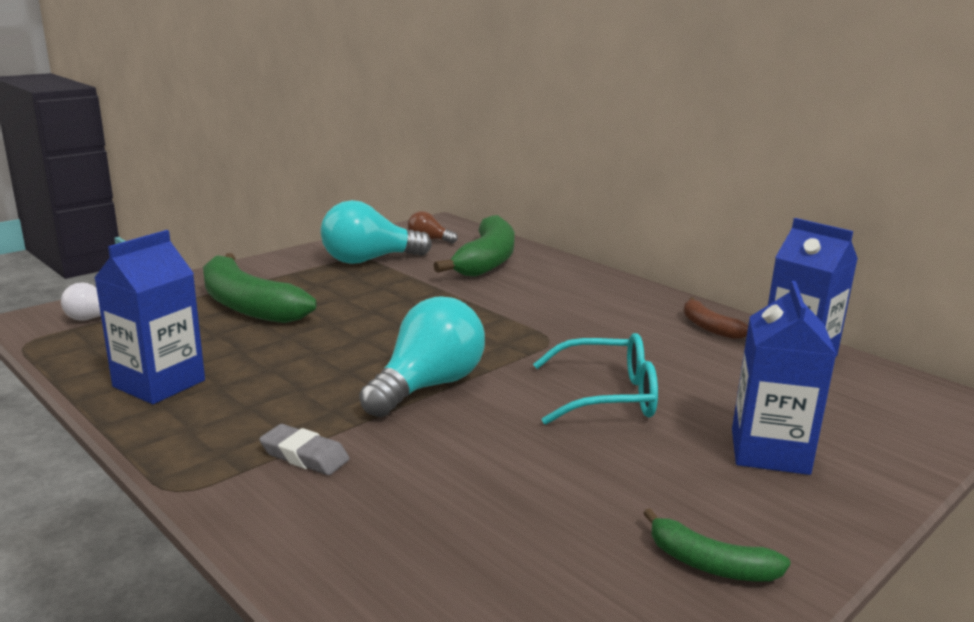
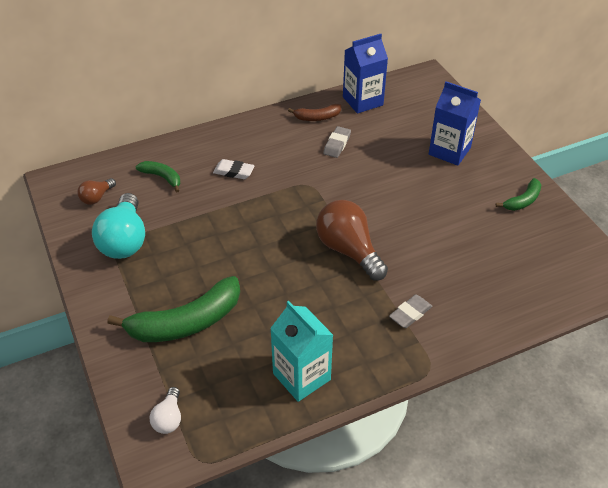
camera: 70 degrees left, 25 degrees up
blue carton [94,230,205,404] -> turquoise carton [270,301,333,402]
turquoise light bulb [359,296,485,417] -> brown light bulb [316,200,388,280]
green banana [433,215,515,277] -> green banana [135,161,180,193], size x0.51
turquoise glasses [533,333,658,425] -> none
none -> white eraser [213,159,255,179]
none -> grey eraser [323,126,351,158]

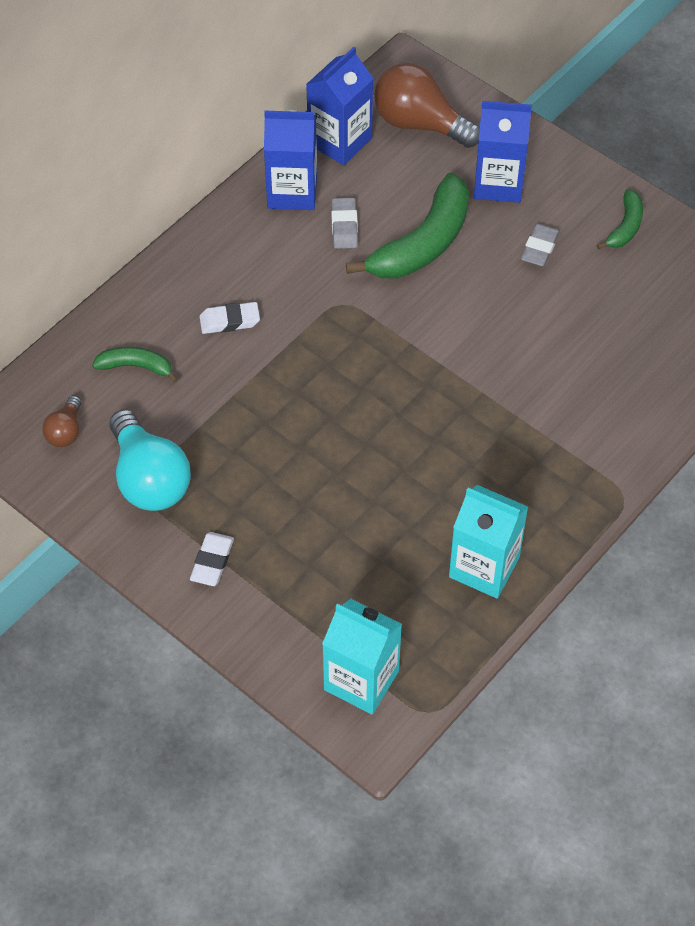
camera: 25 degrees left, 10 degrees up
green banana [107,276,240,342] -> green banana moved to [346,173,469,279]
white light bulb [150,387,181,434] -> turquoise carton [322,599,402,715]
brown banana [288,104,341,121] -> blue carton [264,110,317,210]
brown light bulb [316,200,388,280] -> brown light bulb moved to [374,63,480,148]
grey eraser [389,294,432,328] -> grey eraser moved to [521,223,560,267]
none -> white eraser [190,532,234,586]

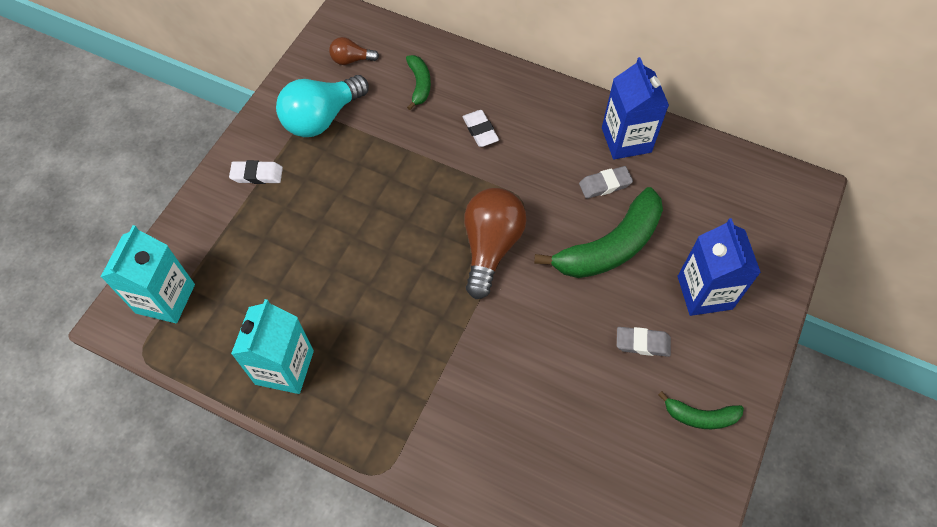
camera: 75 degrees right, 5 degrees up
blue carton [306,47,374,165] -> none
green banana [346,173,469,279] -> green banana turned 60 degrees counterclockwise [534,187,663,278]
brown light bulb [374,63,480,148] -> brown light bulb moved to [464,188,526,299]

